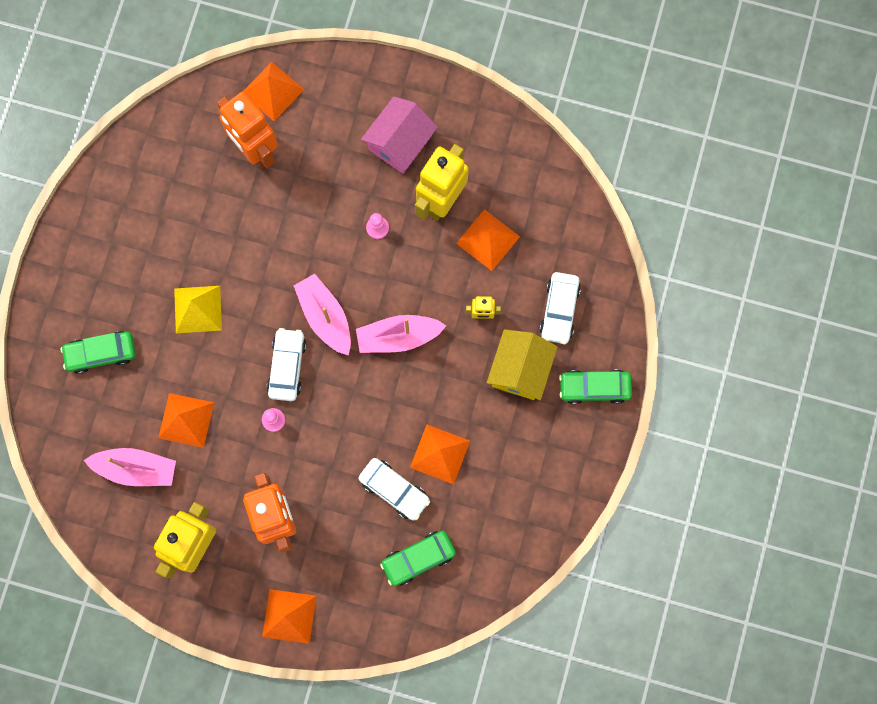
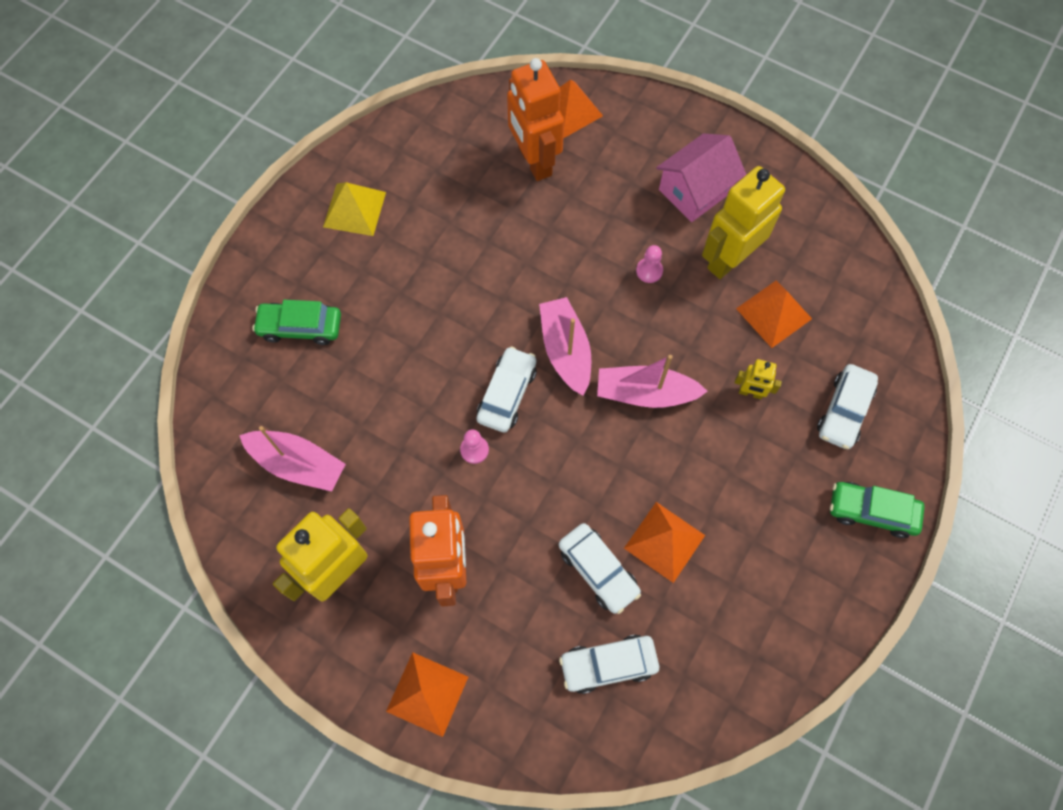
camera: 15 degrees right, 10 degrees down
orange pyramid [158,393,214,448] -> none
yellow pyramid [174,286,222,333] -> yellow pyramid moved to [323,182,386,236]
green car [380,531,456,586] -> white car [559,634,659,694]
yellow house [487,329,558,400] -> none

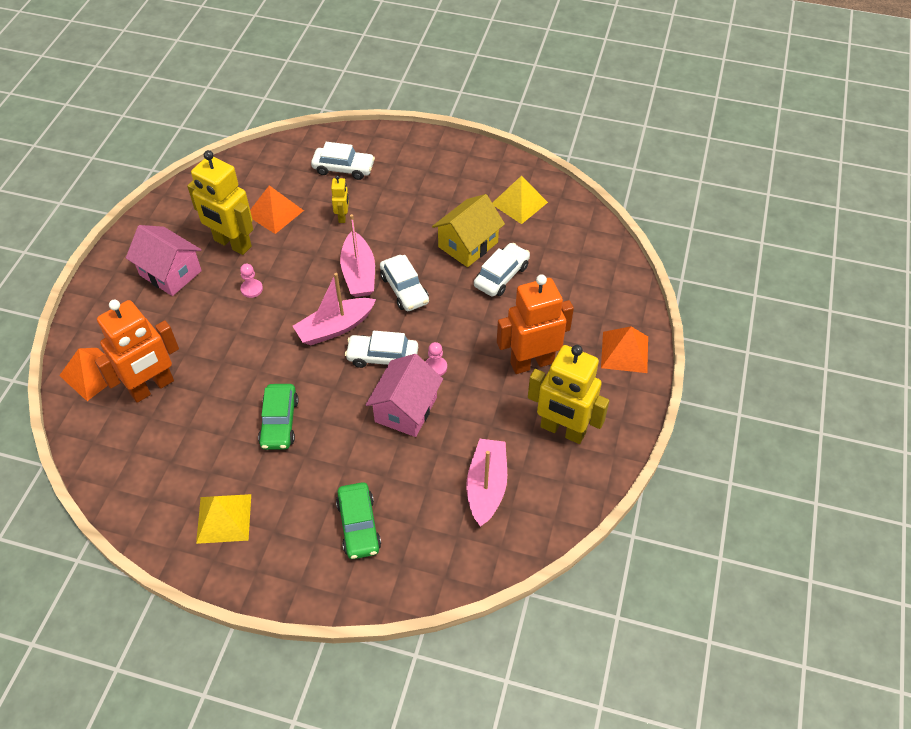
camera: 105 degrees left, 15 degrees down
white car [559,634,659,694] -> white car moved to [380,255,429,311]
orange pyramid [624,502,705,583] -> yellow house [432,194,505,267]
green car [830,482,925,538] -> green car moved to [258,384,298,450]
none -> pink house [366,354,443,437]
none -> yellow pyramid [492,175,548,224]

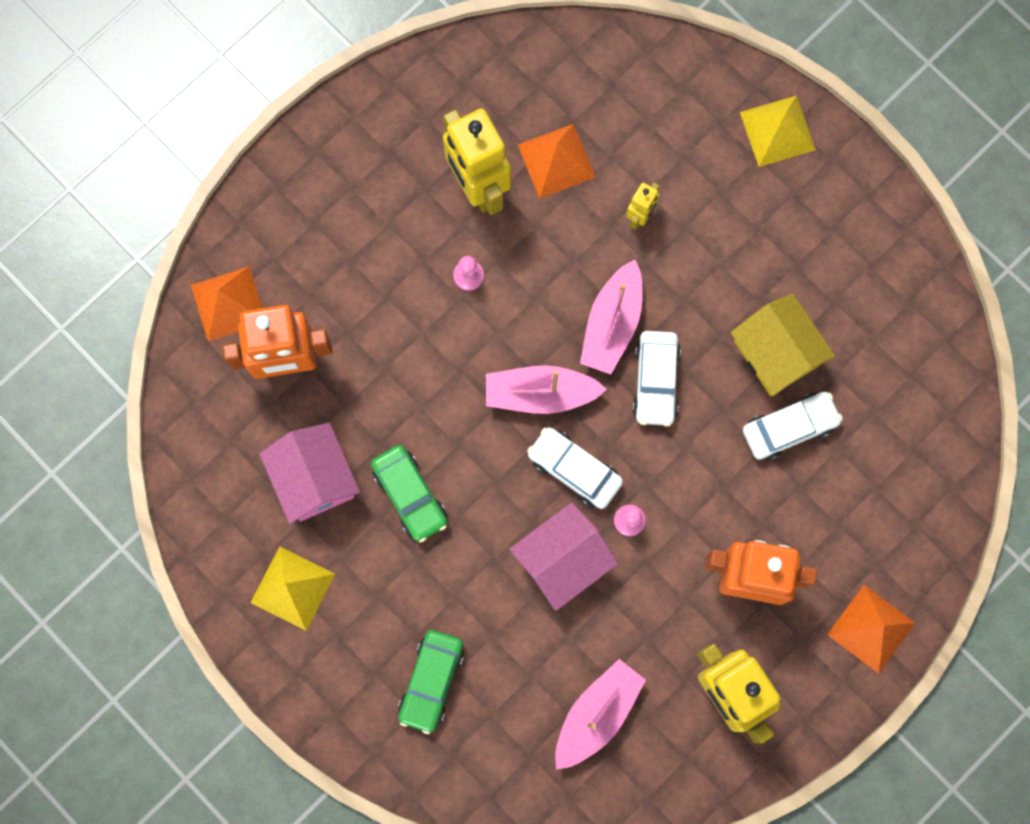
camera: 30 degrees right, 25 degrees up
pink house [126,225,202,296] -> pink house moved to [259,423,360,524]
green car [258,384,298,450] -> green car turned 60 degrees counterclockwise [371,445,447,543]
white car [311,142,375,180] -> none
yellow house [432,194,505,267] -> yellow house turned 75 degrees clockwise [730,294,835,396]
yellow pyramid [492,175,548,224] -> yellow pyramid moved to [740,96,816,167]

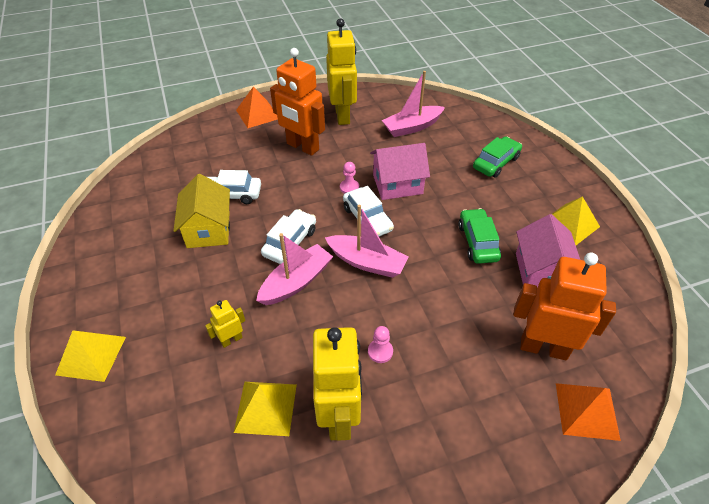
camera: 155 degrees left, 30 degrees down
orange pyramid [518,124,595,198] -> yellow pyramid [234,382,297,436]

